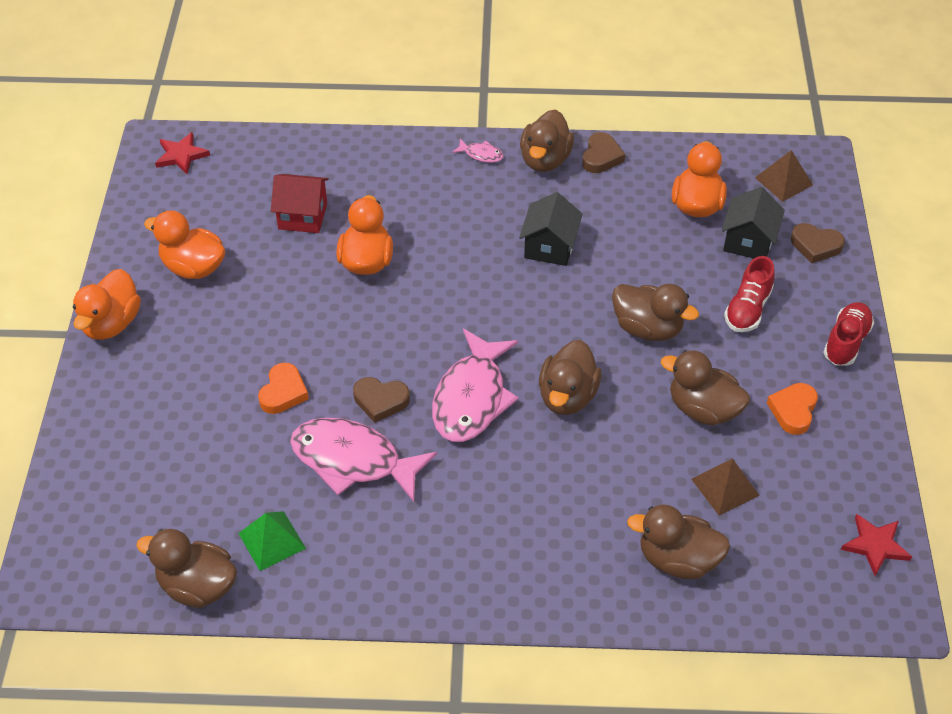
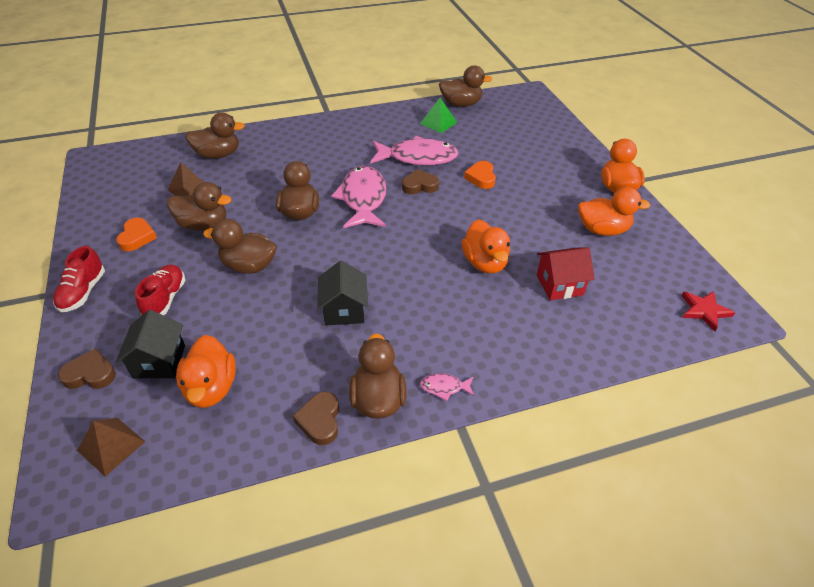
camera: 160 degrees right, 5 degrees down
red star [841,514,912,576] -> none

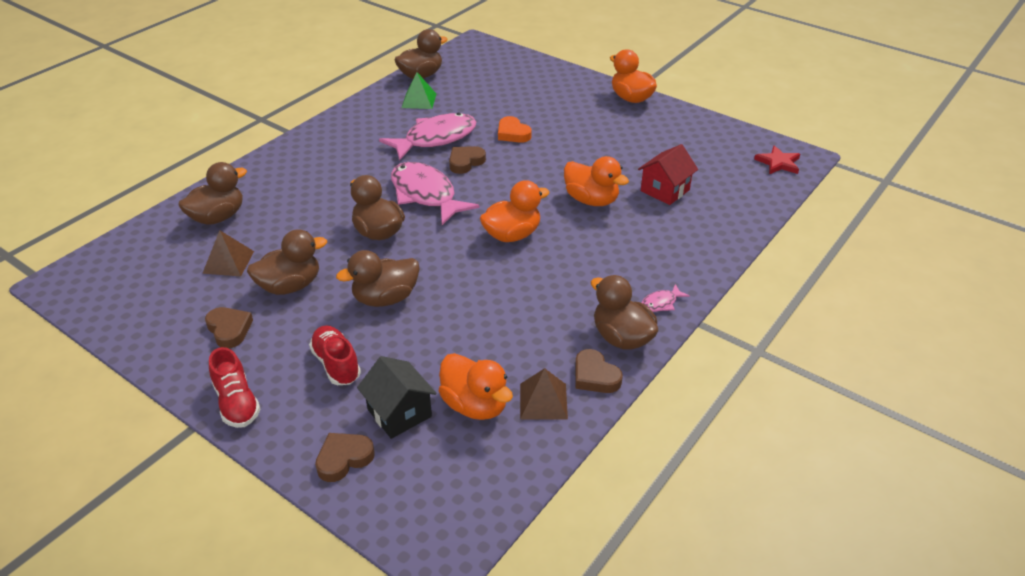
camera: 35 degrees left, 5 degrees down
brown pyramid [77,418,146,476] -> brown pyramid moved to [520,368,568,420]
orange heart [116,217,157,251] -> brown heart [205,307,253,348]
black house [317,261,368,325] -> none
orange duck [578,187,650,236] -> orange duck moved to [480,180,550,242]

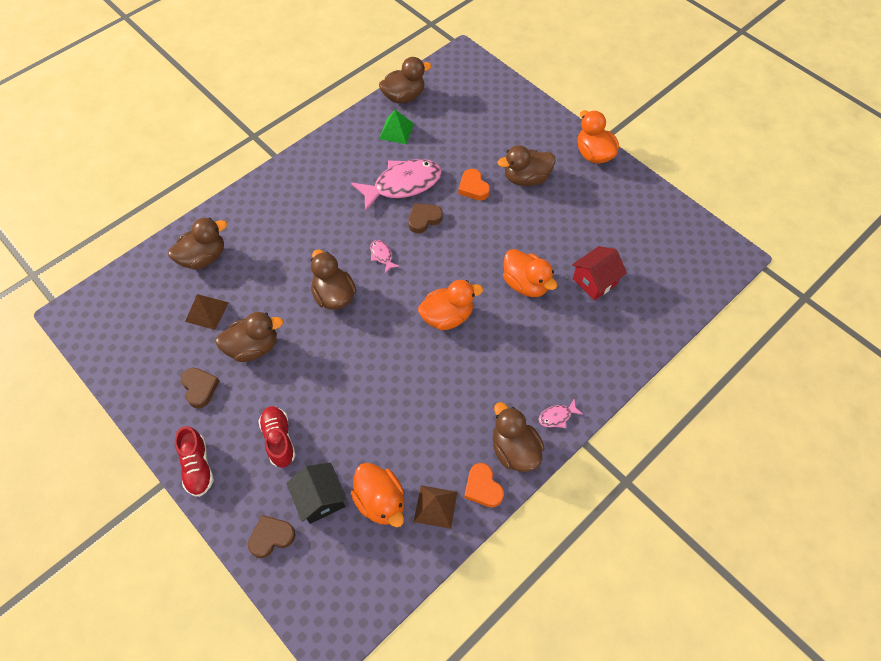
camera: 10 degrees right, 20 degrees up
brown duck [336,250,420,307] -> brown duck moved to [498,145,555,186]
pink fish [391,162,479,225] -> pink fish [370,240,400,273], size x0.42
brown heart [575,349,623,393] -> orange heart [464,463,504,507]
red star [754,145,800,174] -> none

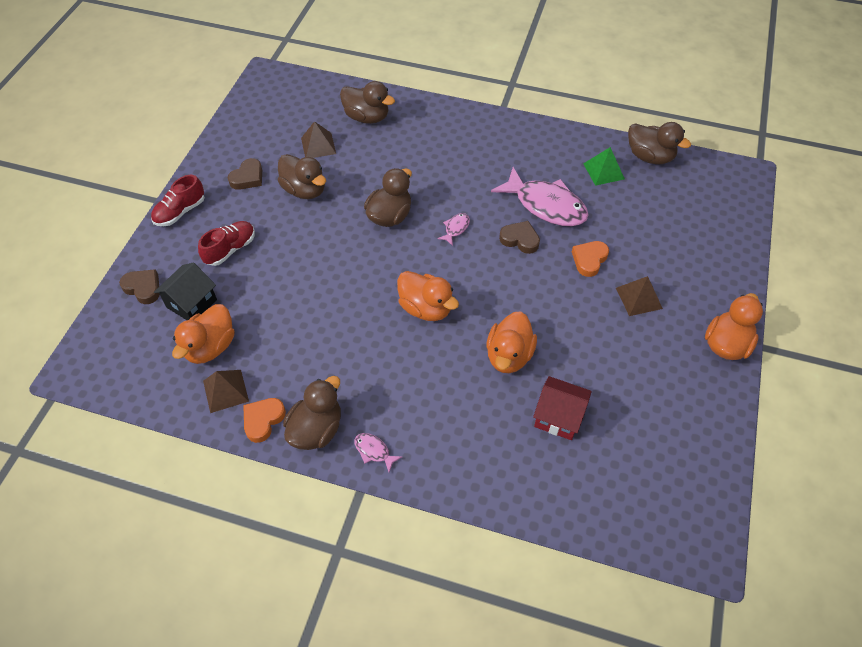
camera: 60 degrees right, 5 degrees down
brown duck [498,145,555,186] -> brown pyramid [616,276,663,316]

